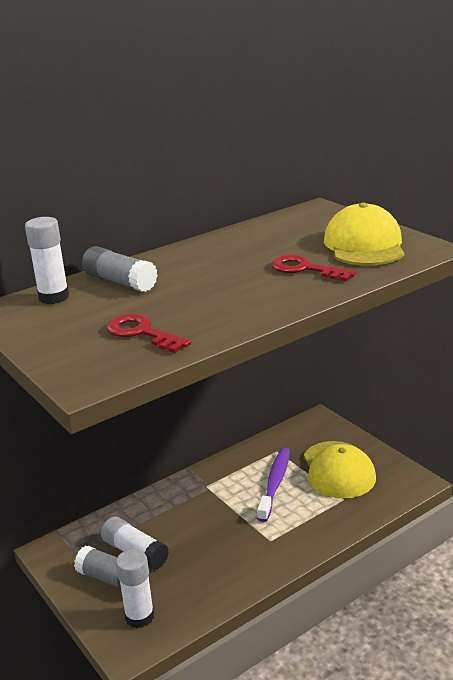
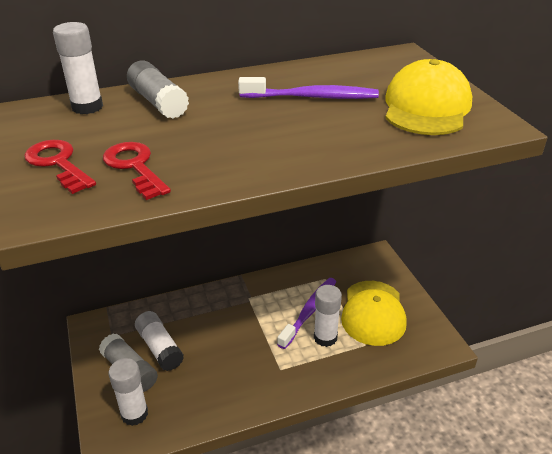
camera: 15 degrees right, 10 degrees up
red key [271,255,356,281] -> red key moved to [24,140,96,194]
none -> purple toothbrush [238,77,379,99]
none -> white glue stick [314,285,342,347]

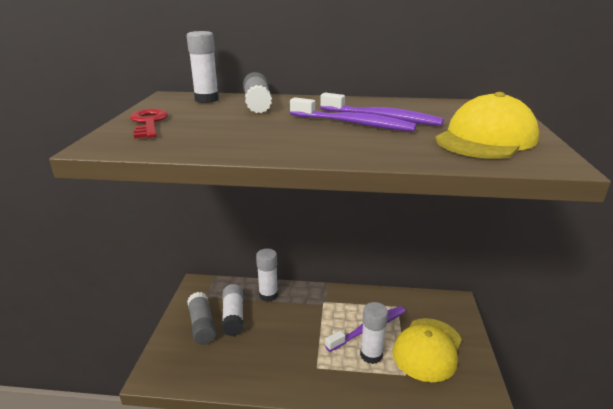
camera: 25 degrees right, 10 degrees down
red key [103,142,171,200] -> none
white glue stick [109,358,148,426] -> white glue stick moved to [256,249,278,302]
none -> purple toothbrush [290,97,417,131]

